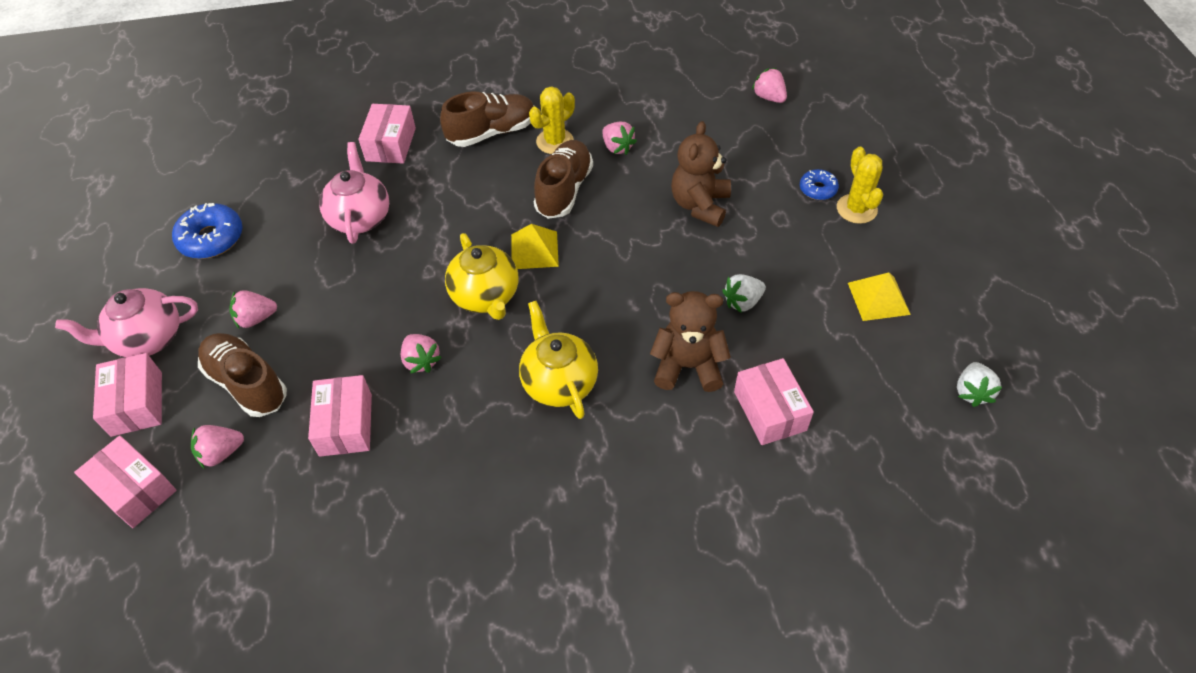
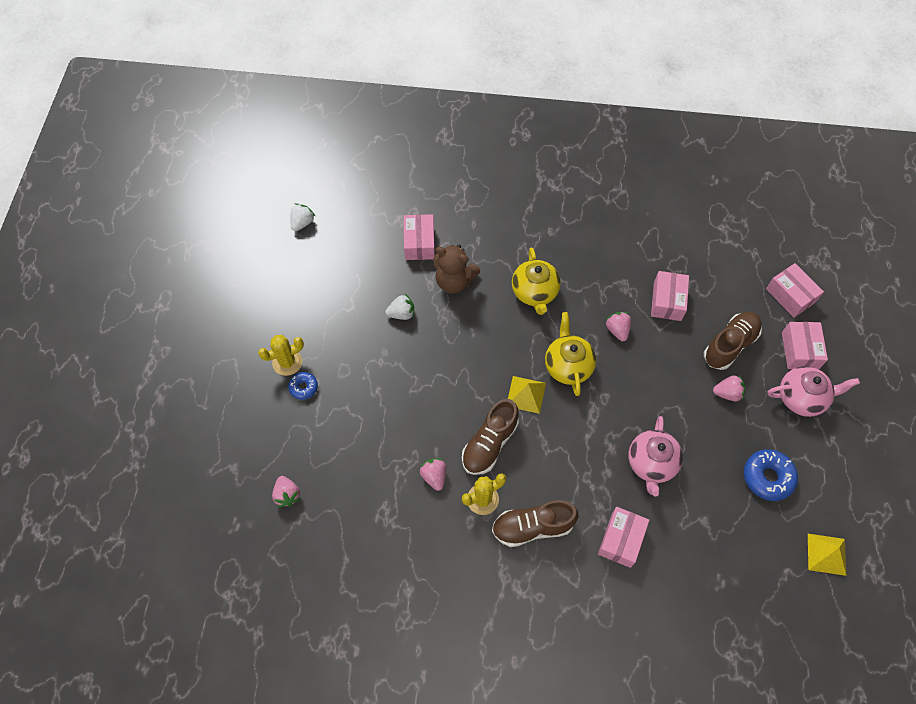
camera: 165 degrees left, 10 degrees up
pink strawberry [191,425,244,469] -> none
brown shoe [198,333,287,417] -> brown shoe turned 105 degrees counterclockwise [704,312,762,370]
brown teddy bear [671,121,731,227] -> none
yellow cactus [837,147,883,224] -> yellow cactus turned 60 degrees clockwise [258,335,304,376]
yellow pyramid [848,272,911,321] -> yellow pyramid moved to [808,534,846,576]

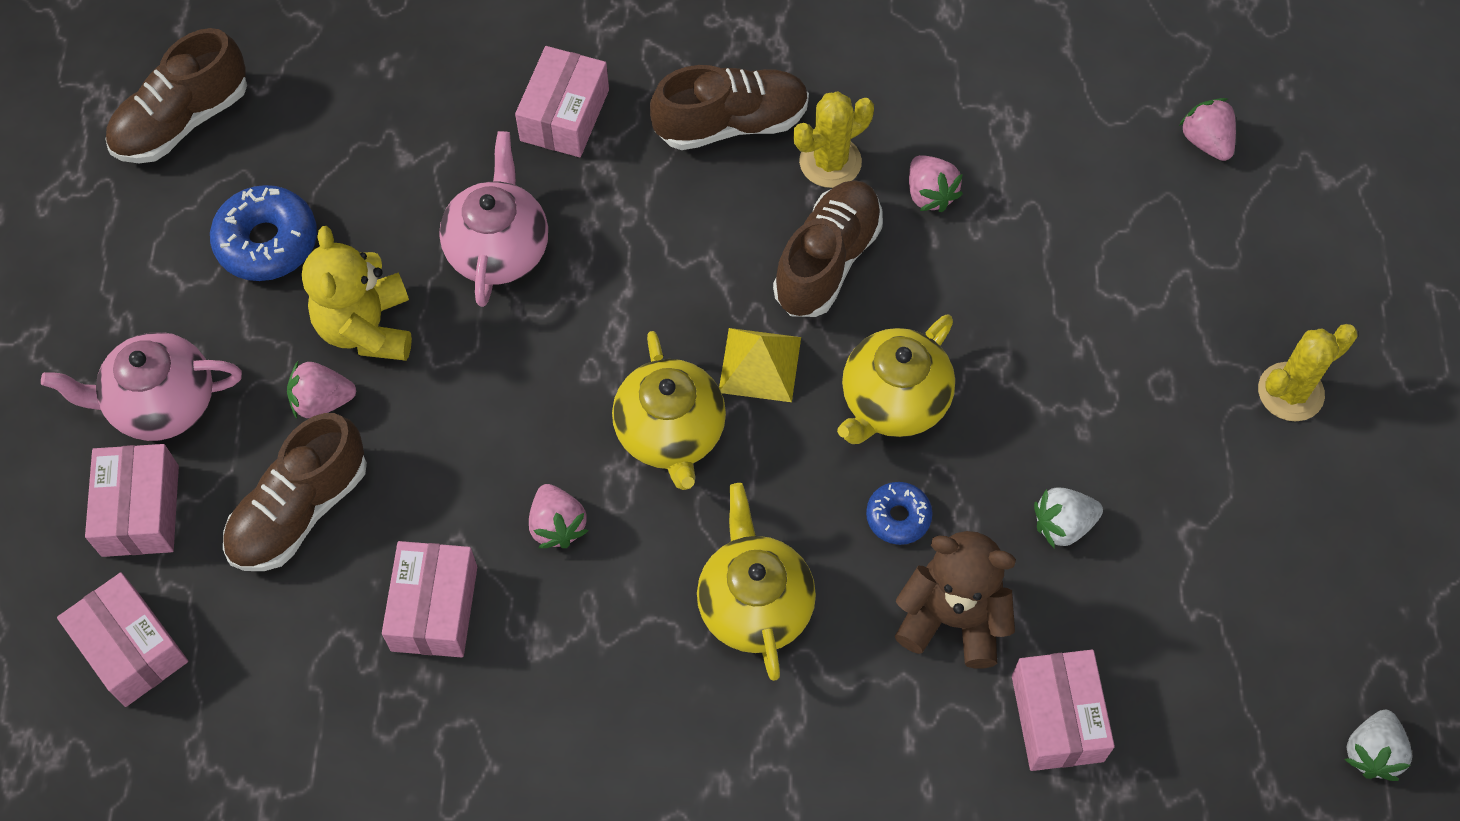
camera: 175 degrees right, 0 degrees up
blue donut [288,372,318,400] -> blue donut moved to [866,482,933,545]
yellow pyramid [808,534,846,576] -> brown shoe [105,28,247,163]
none -> yellow teddy bear [302,226,412,361]
none -> yellow teapot [837,315,955,444]

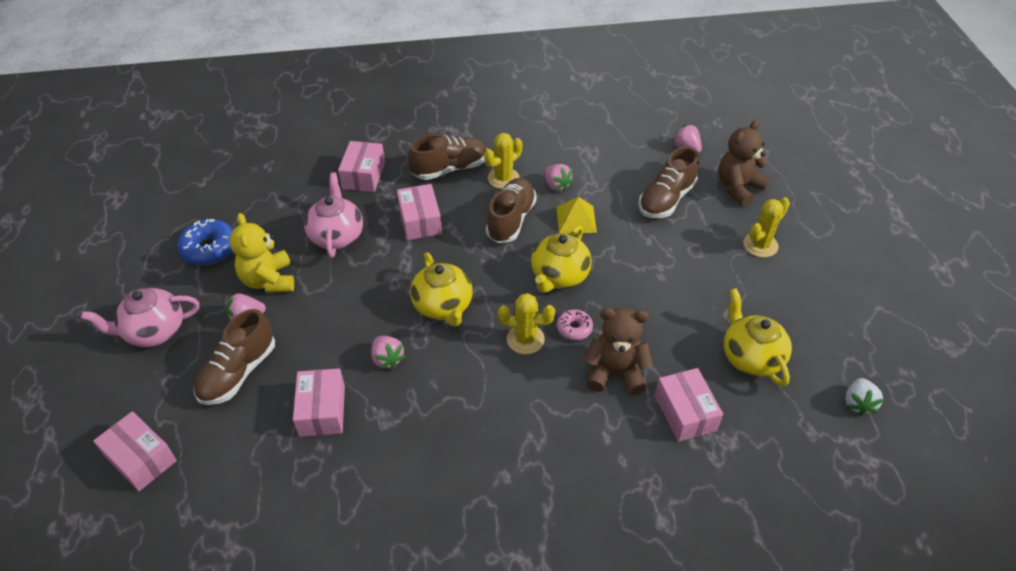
camera: 10 degrees left, 15 degrees down
pink box [85,444,179,557] -> pink box moved to [397,184,442,240]
brown shoe [105,28,247,163] -> brown shoe moved to [638,146,699,218]
yellow teapot [697,483,816,681] -> yellow teapot moved to [724,288,792,387]
yellow pyramid [719,328,801,402] -> yellow pyramid moved to [556,197,597,233]
blue donut [866,482,933,545] -> pink donut [557,309,593,340]
white strawberry [1034,488,1103,548] -> none
none -> yellow cactus [498,293,555,354]
none -> brown teddy bear [718,119,770,206]

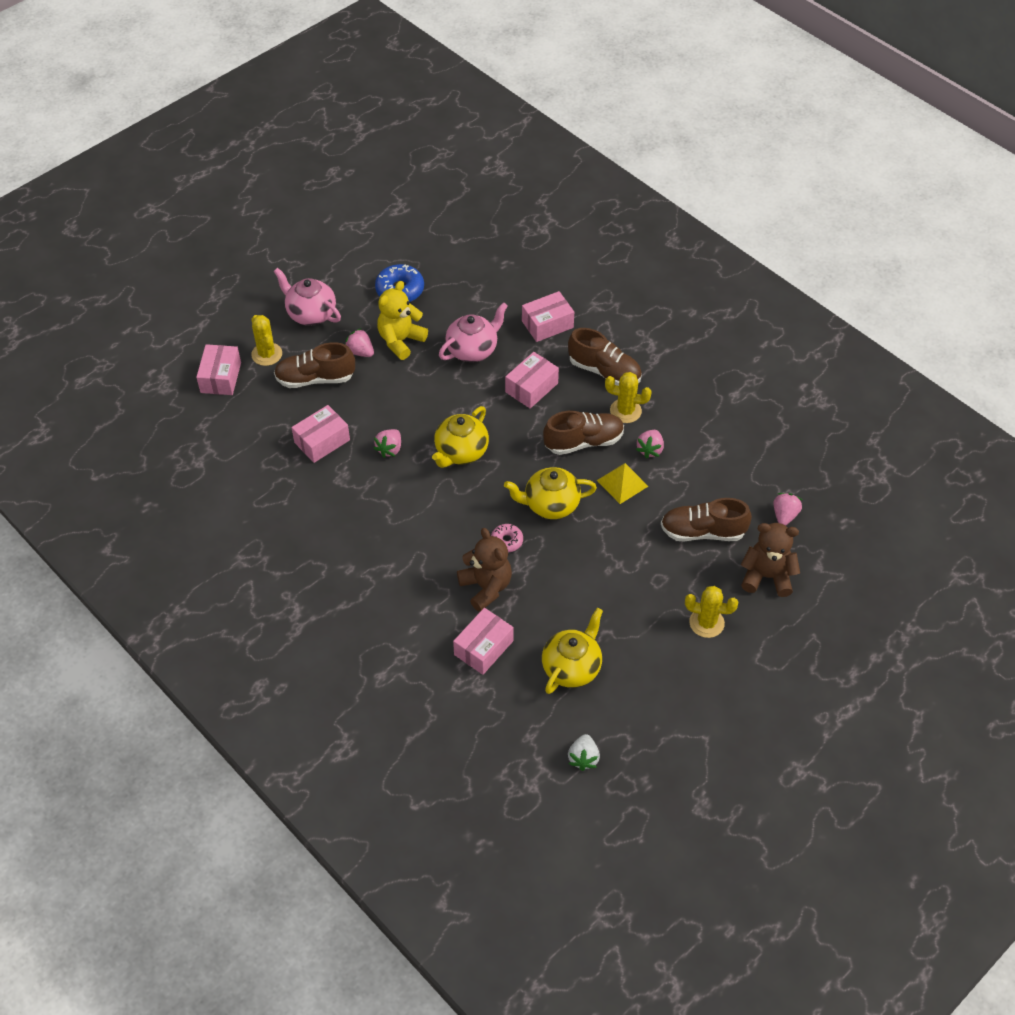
camera: 55 degrees right, 5 degrees up
yellow cactus [498,293,555,354] -> yellow cactus moved to [251,315,282,366]
white strawberry [845,378,884,416] -> white strawberry turned 60 degrees counterclockwise [568,734,600,771]

